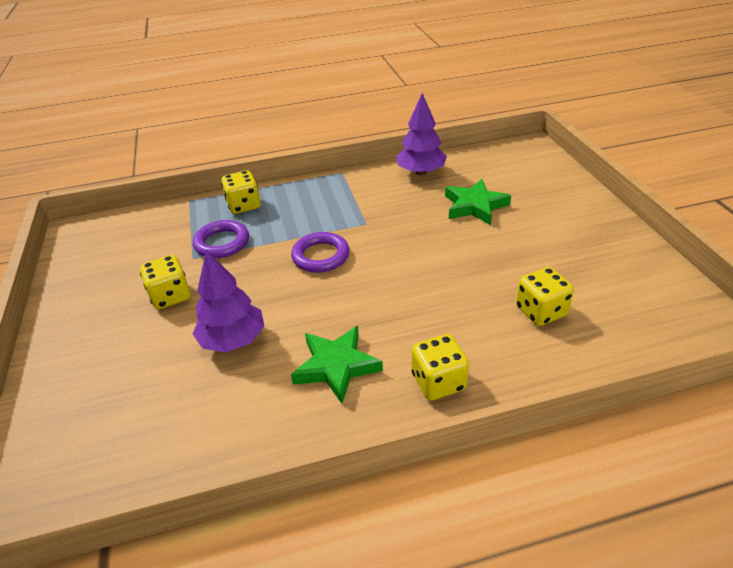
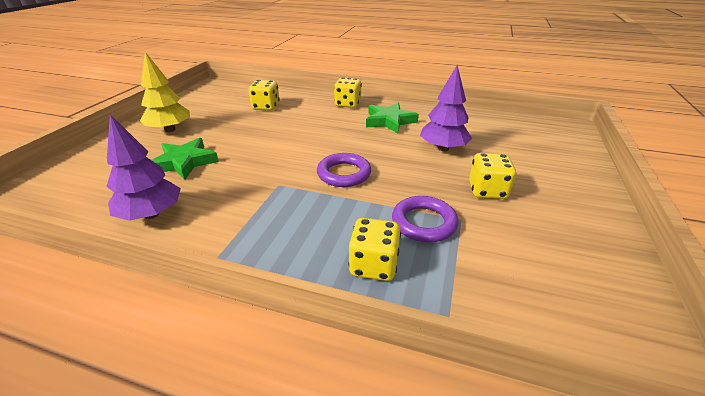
camera: 150 degrees left, 5 degrees down
none -> yellow tree [140,52,190,132]

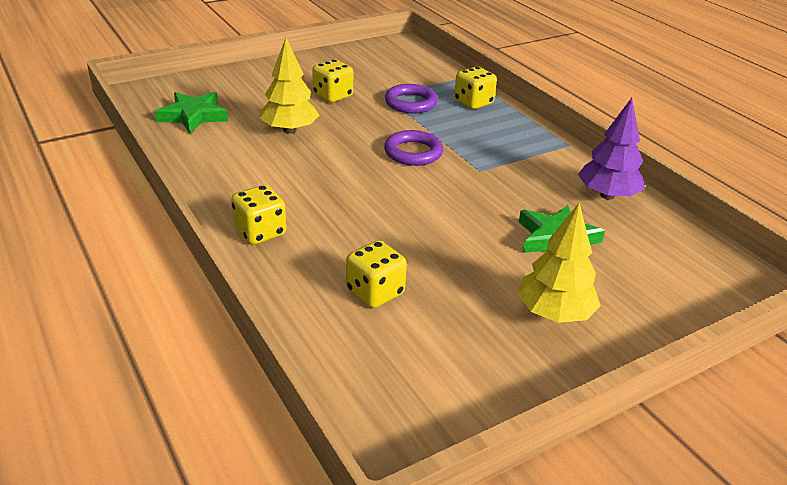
camera: 140 degrees left, 0 degrees up
green star [366,103,419,133] -> green star moved to [155,92,228,134]
purple tree [420,65,472,151] -> yellow tree [260,38,319,134]

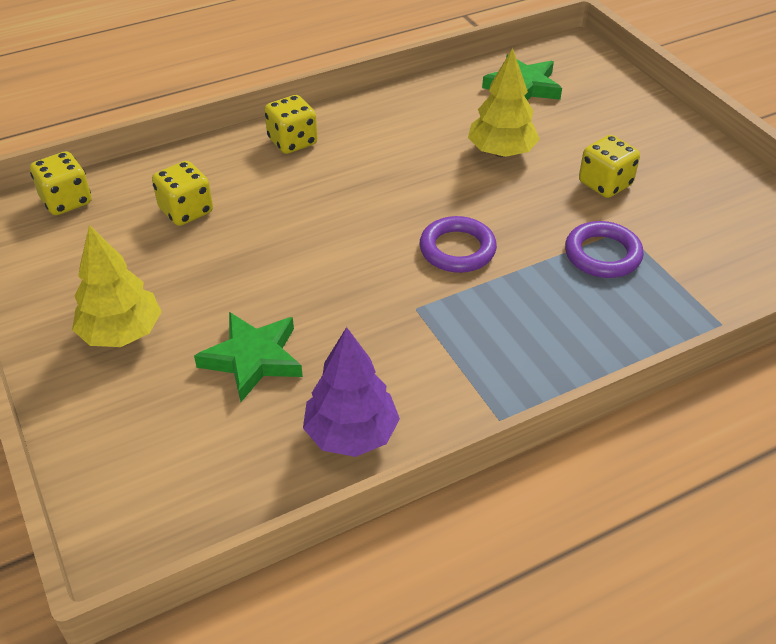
camera: 95 degrees right, 10 degrees up
yellow dice [454,67,497,109] -> yellow dice moved to [30,151,92,215]

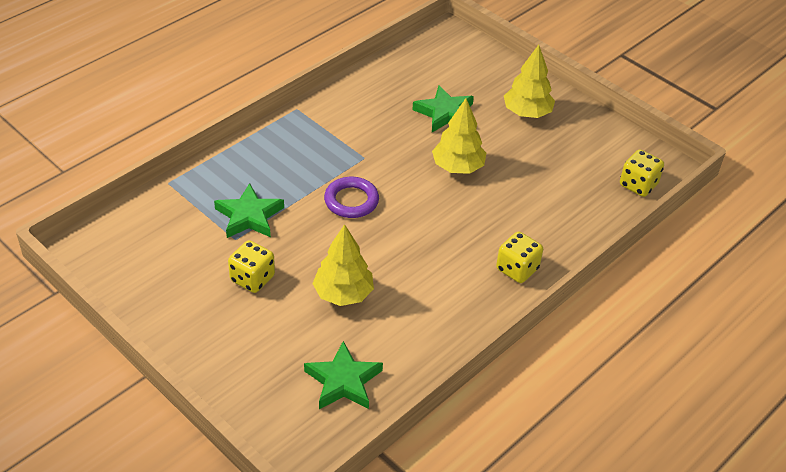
camera: 160 degrees right, 0 degrees up
yellow dice [152,161,213,226] -> none
purple tree [303,327,400,457] -> none
purple ring [565,221,644,278] -> green star [214,183,284,238]
none -> yellow tree [432,98,486,174]

